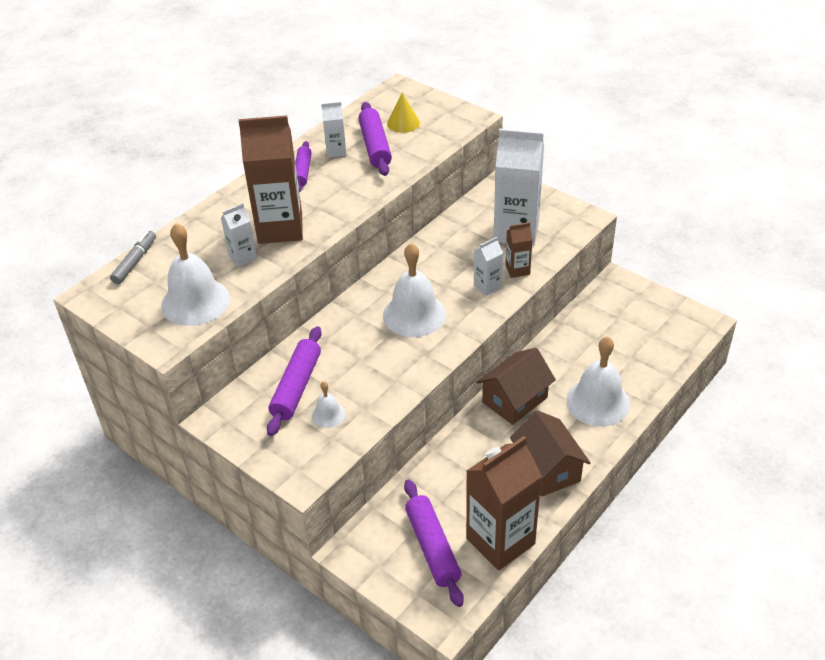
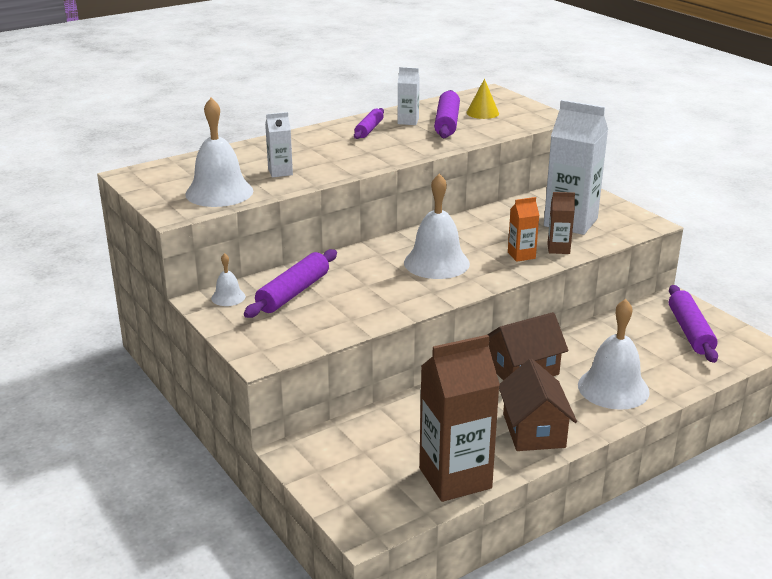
camera: 15 degrees right, 15 degrees down
grey marker [110,231,156,284] -> none
brown carton [238,116,303,244] -> none
white bell [312,381,345,428] -> white bell moved to [211,253,246,306]
purple rolling pin [404,479,464,607] -> purple rolling pin moved to [669,285,718,363]
white carton [474,237,503,296] -> orange carton [508,197,539,262]

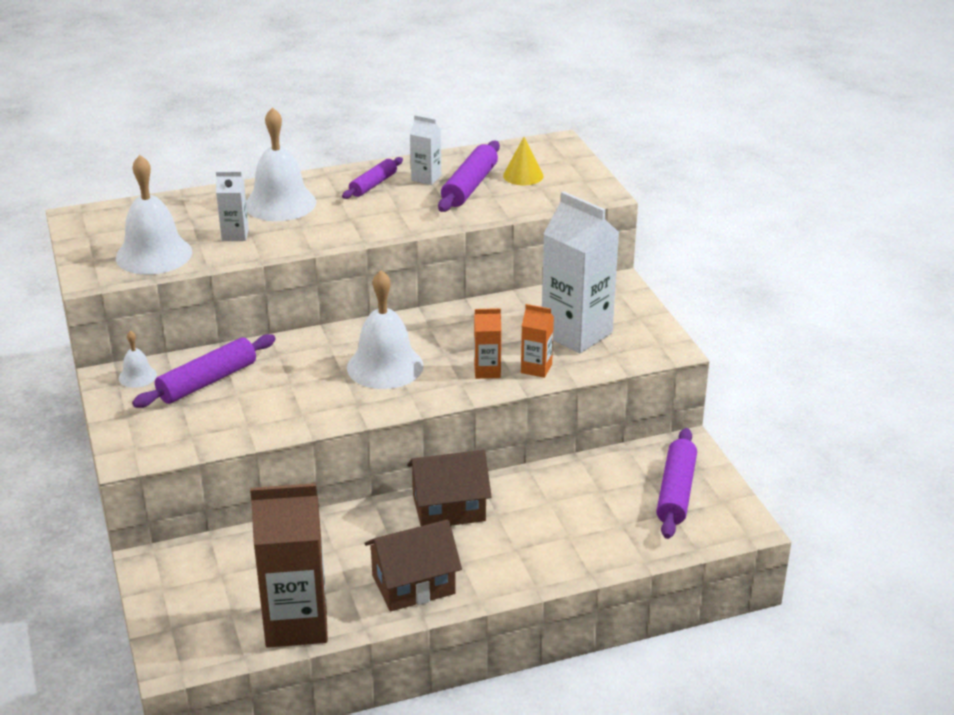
camera: 15 degrees right, 5 degrees up
brown house [499,359,577,451] -> brown house turned 60 degrees clockwise [364,519,462,611]
brown carton [547,192,575,254] -> orange carton [521,304,554,378]
white bell [578,299,650,410] -> white bell moved to [246,107,316,221]

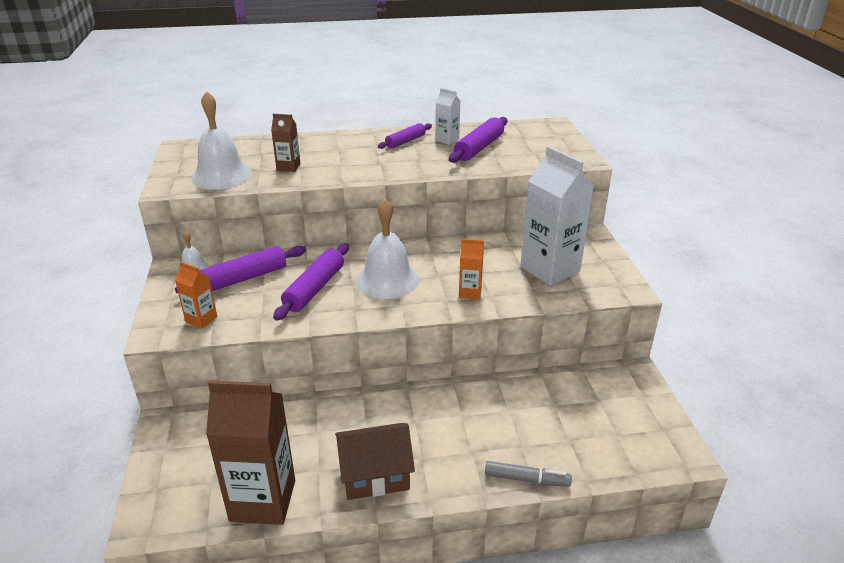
camera: 10 degrees right, 0 degrees up
white carton [216,171,249,241] -> brown carton [271,114,300,172]
white bell [246,107,316,221] -> none
brown house [407,450,492,526] -> none
yellow cone [503,137,543,185] -> none
orange carton [521,304,554,378] -> orange carton moved to [175,262,217,329]
purple rolling pin [656,428,697,539] -> purple rolling pin moved to [273,243,349,321]
none -> grey marker [485,461,572,487]

